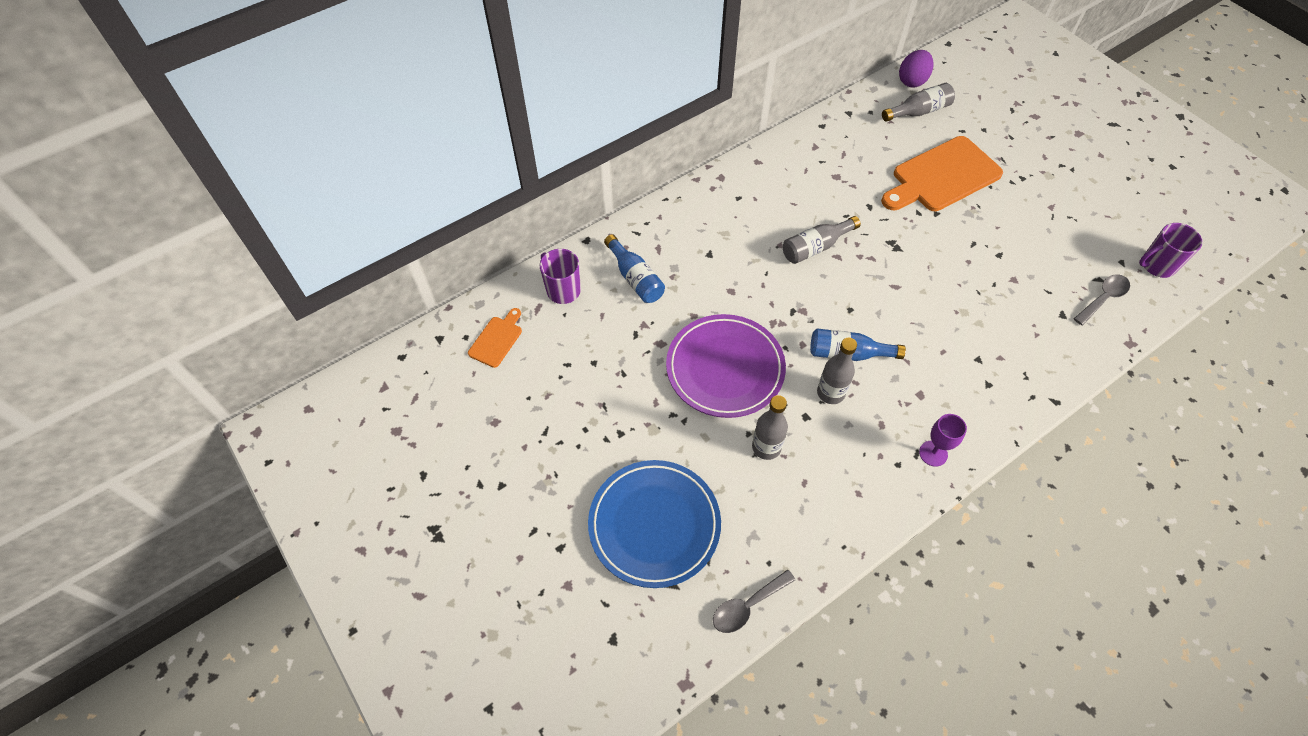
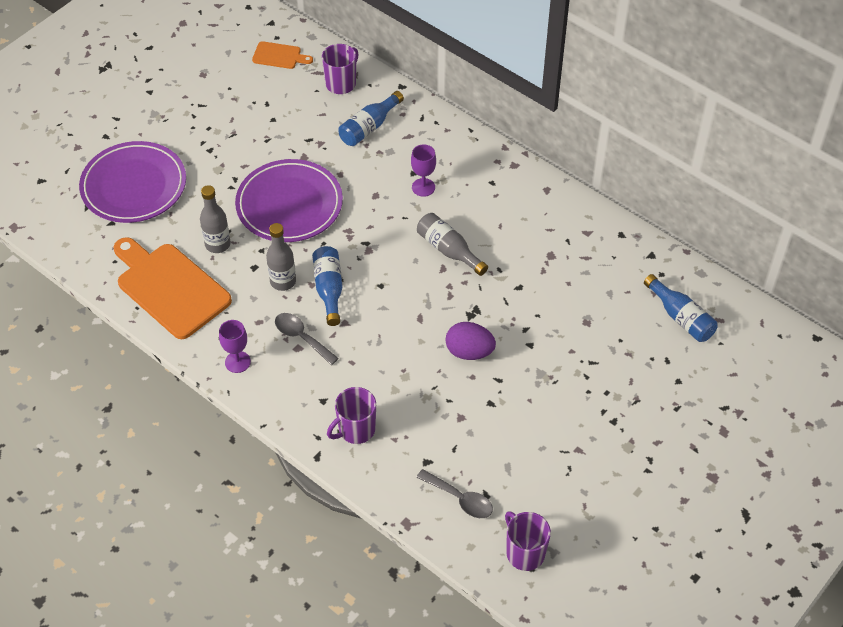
camera: 75 degrees right, 5 degrees down
blue plate [588,460,721,588] -> purple plate [79,141,186,223]
grey spoon [713,569,796,633] -> grey spoon moved to [275,313,339,365]
orange cutting board [881,136,1003,211] -> orange cutting board moved to [114,237,232,339]
grey bottle [882,83,955,122] -> blue bottle [644,274,718,342]
purple egg [899,50,933,87] -> purple egg moved to [446,322,496,360]
none -> purple mug [327,387,376,444]
none -> purple goblet [411,144,436,197]

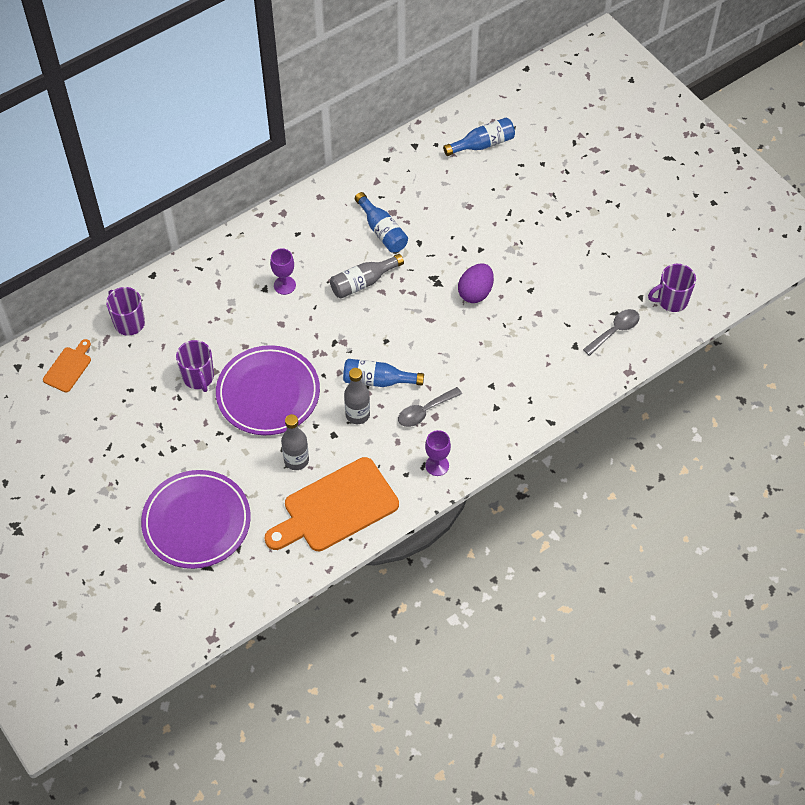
camera: 75 degrees left, 5 degrees up
purple mug [327,387,376,444] -> purple mug moved to [176,340,214,392]
blue bottle [339,91,404,146] -> blue bottle moved to [355,192,408,252]

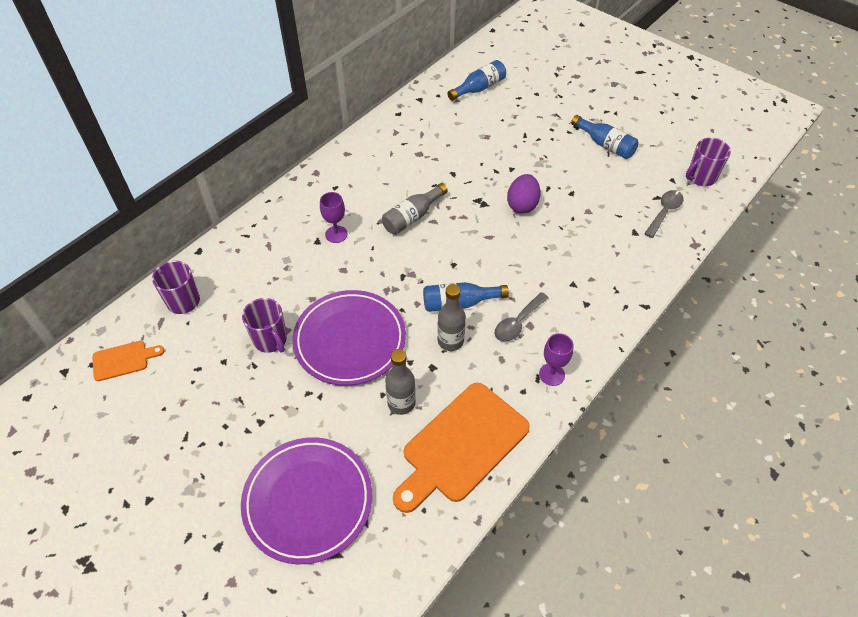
camera: 15 degrees left, 5 degrees down
orange cutting board [43,339,91,392] -> orange cutting board turned 60 degrees clockwise [92,341,165,381]
blue bottle [355,192,408,252] -> blue bottle moved to [571,115,639,159]

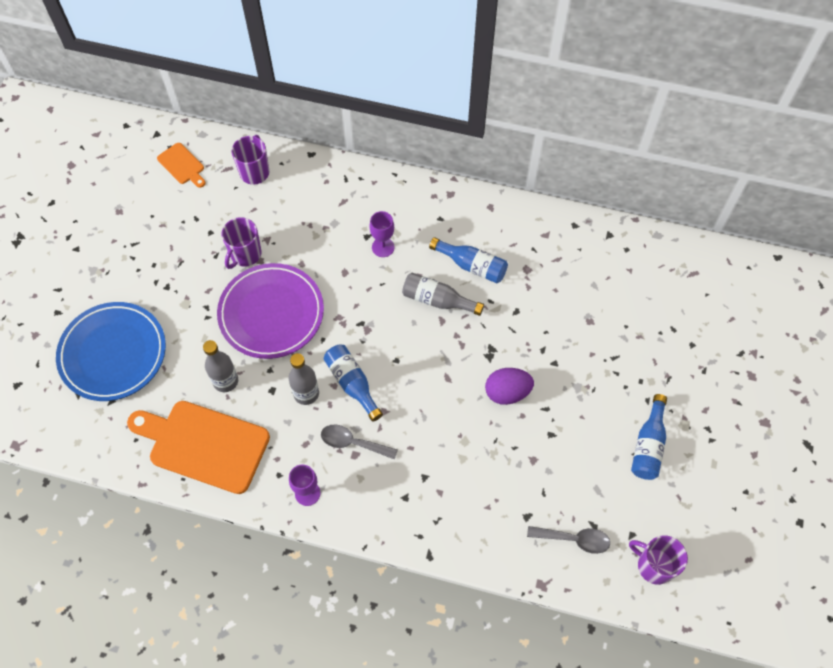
camera: 65 degrees right, 10 degrees up
purple plate [241,437,372,564] -> blue plate [56,302,166,401]
blue bottle [447,60,506,101] -> blue bottle moved to [429,237,508,283]

